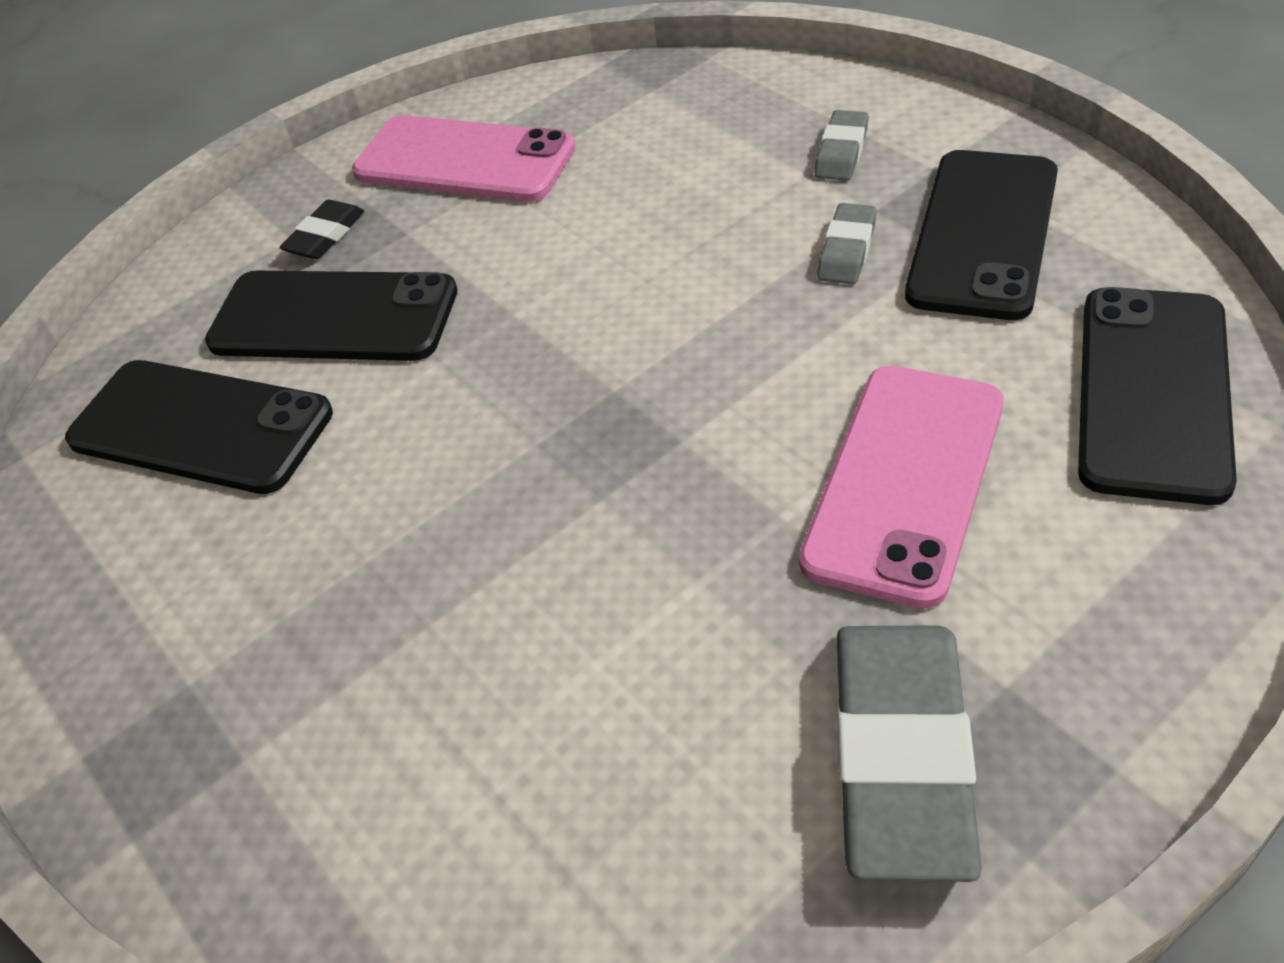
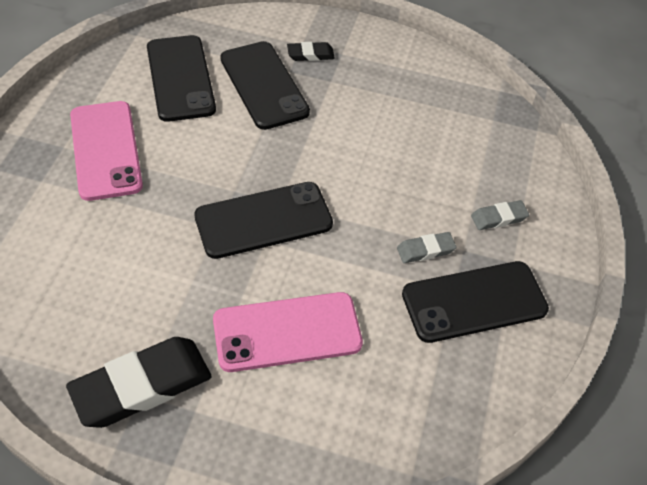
camera: 45 degrees right, 5 degrees up
pink phone [352,115,576,202] -> pink phone moved to [70,101,143,201]
grey eraser [836,625,982,882] -> black eraser [66,337,212,428]
black phone [1078,287,1237,505] -> black phone moved to [194,182,333,259]

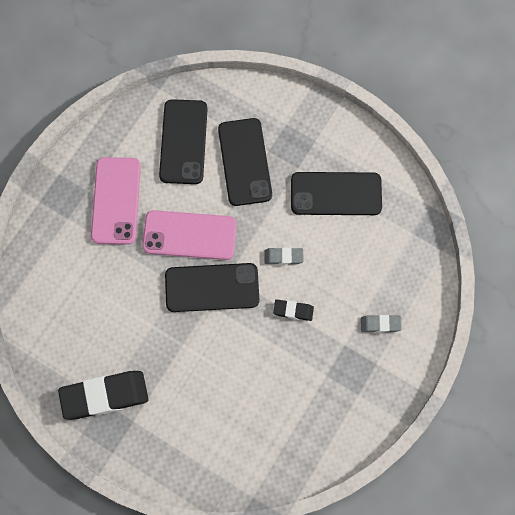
camera: 20 degrees right, 20 degrees up
pink phone [213,292,363,372] -> pink phone moved to [142,210,237,260]
black eraser [287,42,335,61] -> black eraser moved to [273,299,314,321]
grey eraser [397,232,456,263] -> grey eraser moved to [264,247,303,265]
black phone [402,261,549,343] -> black phone moved to [291,172,382,215]

